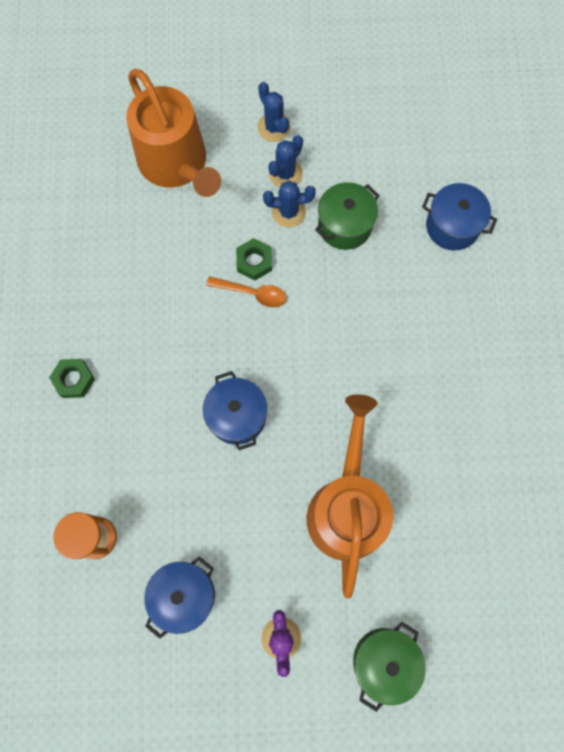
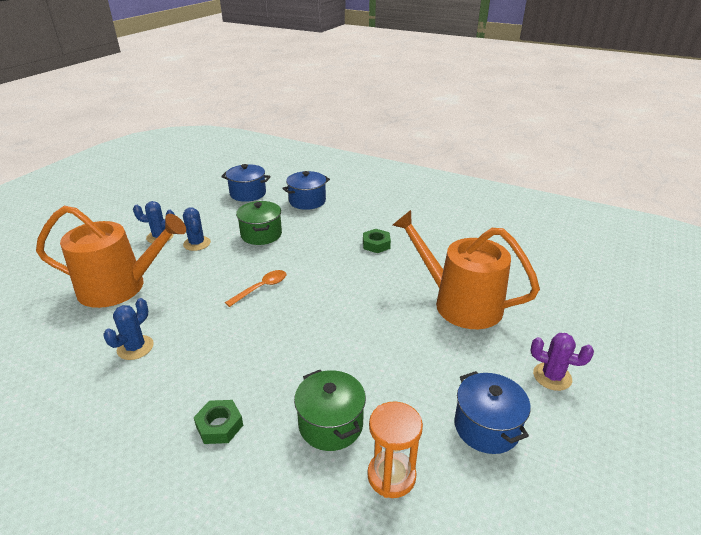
camera: 60 degrees left, 40 degrees down
blue pot [203,371,267,450] -> blue pot moved to [221,164,271,202]
green nut [236,238,272,281] -> green nut moved to [363,229,391,253]
blue cactus [263,181,316,228] -> blue cactus moved to [103,298,154,360]
green pot [353,622,426,712] -> green pot moved to [294,370,366,451]

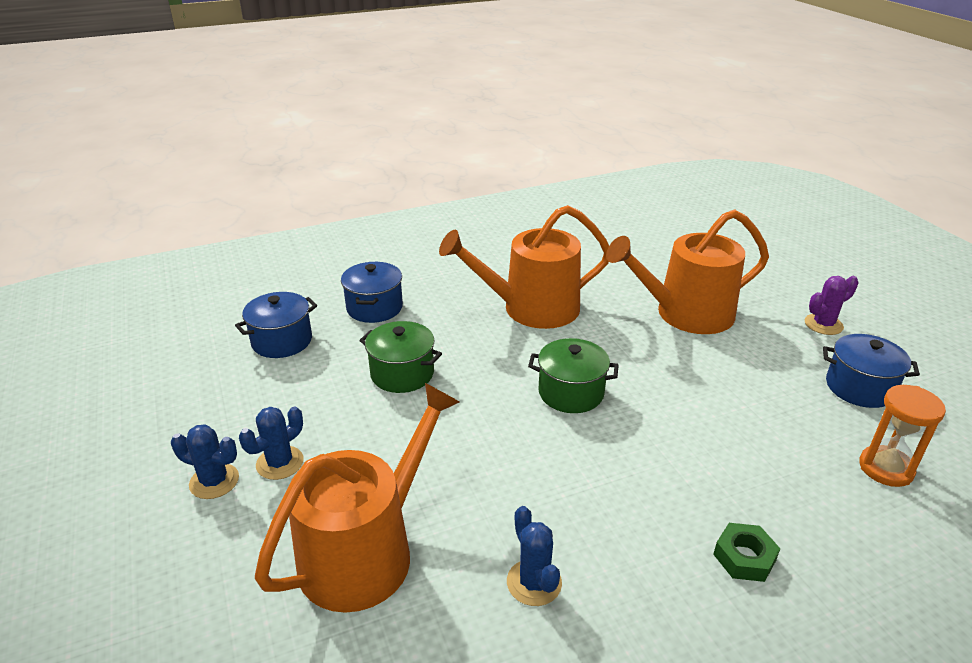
camera: 50 degrees left, 0 degrees up
blue cactus [183,207,211,251] -> blue cactus moved to [171,424,239,499]
orange spoon [225,270,286,307] -> none
green pot [294,370,366,451] -> green pot moved to [528,338,619,413]
green nut [363,229,391,253] -> orange watering can [439,205,609,329]

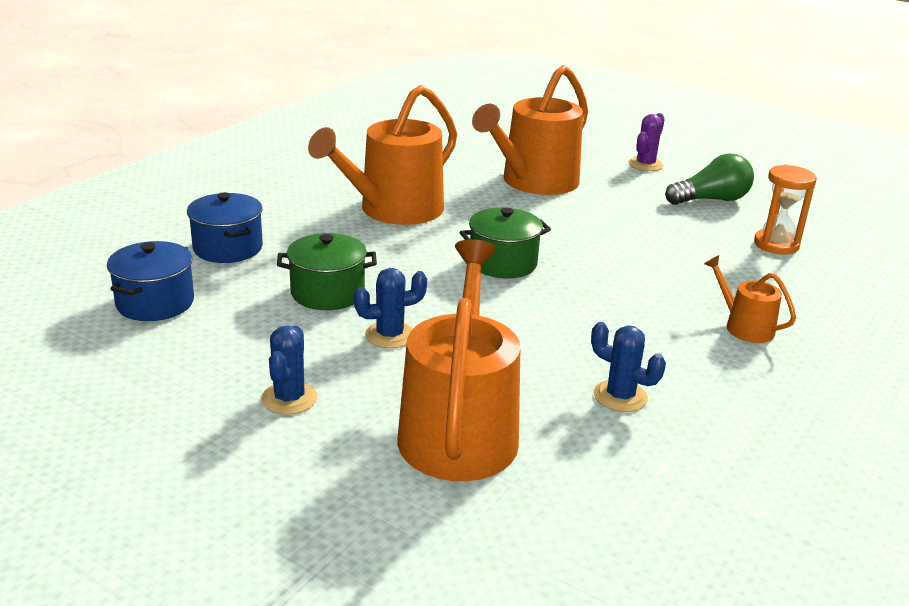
camera: 35 degrees left, 5 degrees down
blue cactus [171,424,239,499] -> blue cactus moved to [354,268,427,348]
green nut [713,523,780,582] -> orange watering can [704,255,796,343]
blue pot [823,334,920,408] -> green light bulb [665,153,754,205]

